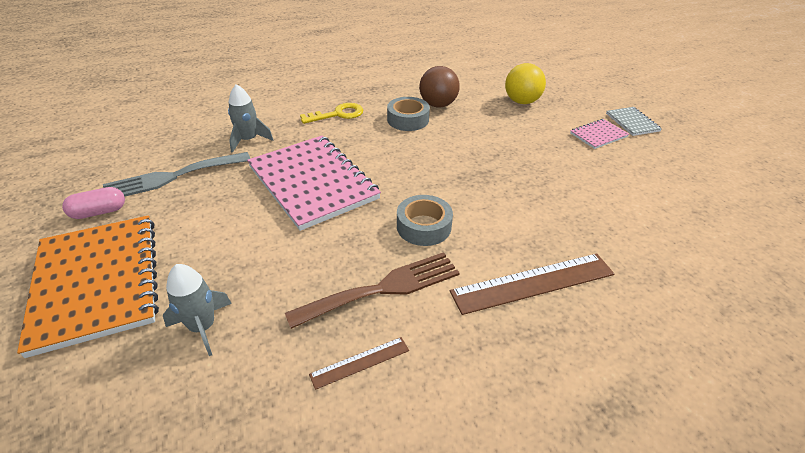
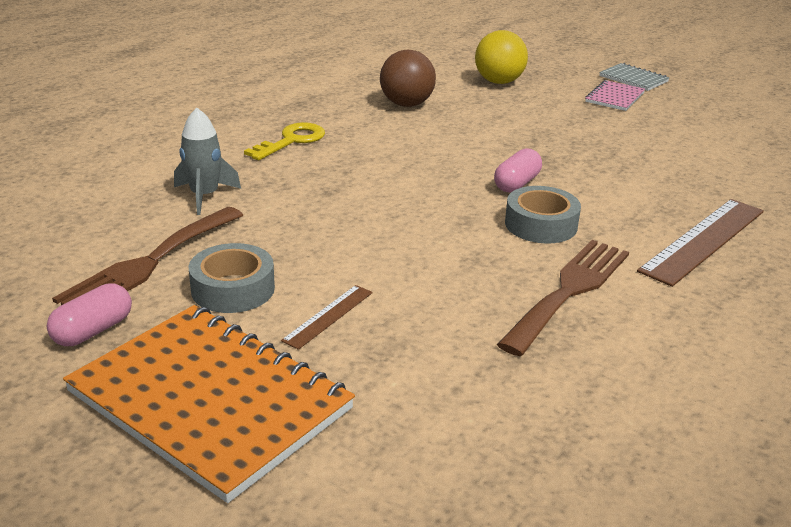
camera: 30 degrees left, 10 degrees down
grey fork [103,152,250,197] -> brown fork [52,207,243,305]
grey rocket [163,264,232,356] -> none
pink notebook [247,136,381,231] -> none
brown ruler [309,337,409,390] -> brown ruler moved to [281,285,373,350]
grey tape [387,97,430,131] -> grey tape moved to [189,243,275,313]
none -> pink capsule [494,148,542,193]

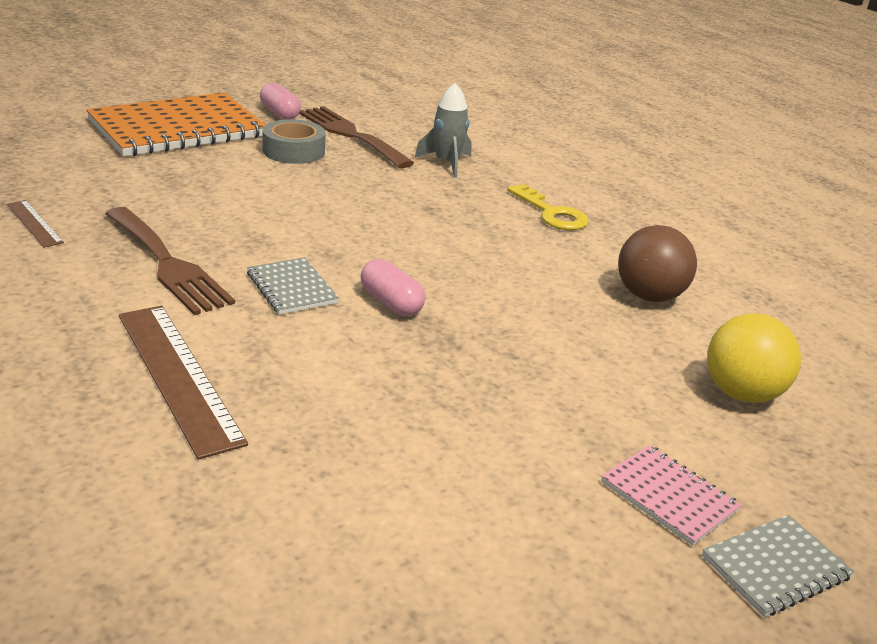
camera: 105 degrees right, 0 degrees up
brown ruler [281,285,373,350] -> brown ruler moved to [7,200,64,248]
grey tape [505,186,581,243] -> grey notebook [247,257,339,315]

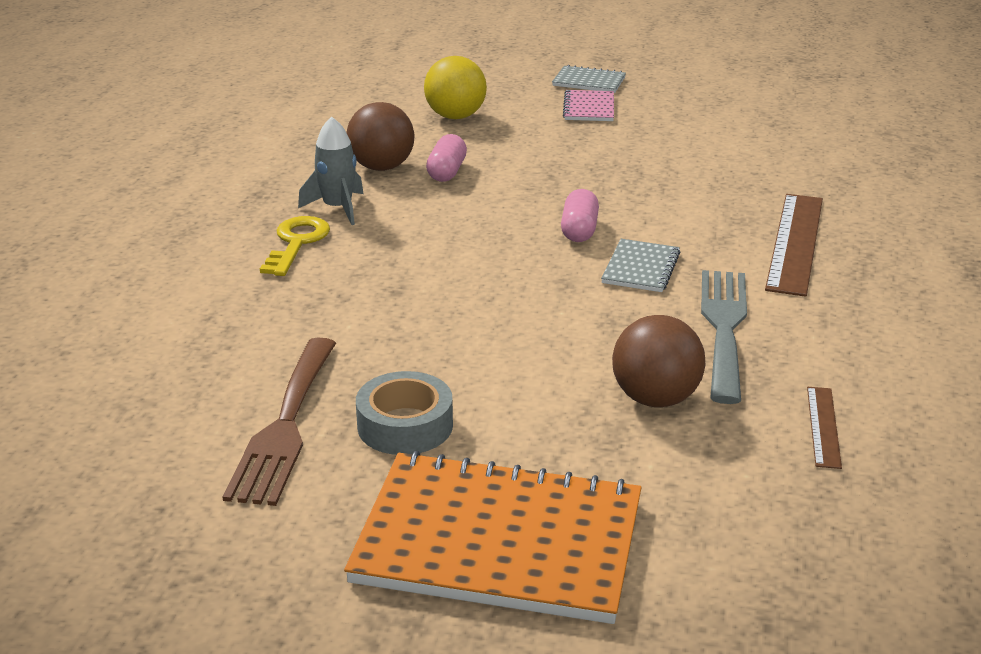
camera: 130 degrees left, 0 degrees up
brown fork [105,207,235,315] -> grey fork [701,270,747,404]
pink capsule [260,83,301,120] -> pink capsule moved to [426,134,467,182]
grey rocket [415,83,472,177] -> grey rocket moved to [298,117,364,225]
none -> brown ball [612,315,705,407]

